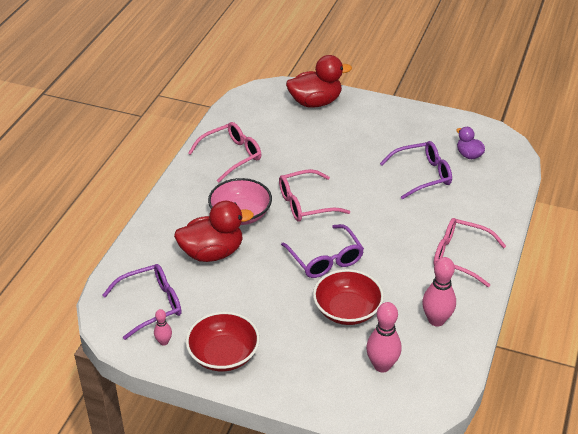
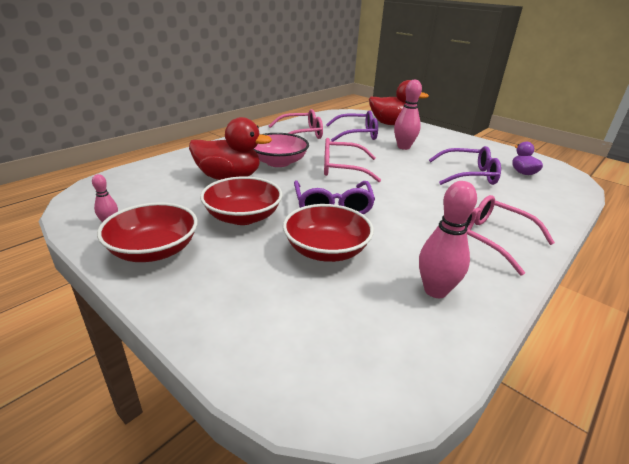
camera: 20 degrees right, 10 degrees down
purple glasses [102,264,181,340] -> purple glasses moved to [326,110,378,142]
pink bowling pin [366,302,402,372] -> pink bowling pin moved to [394,79,422,150]
none -> red bowl [200,176,283,225]

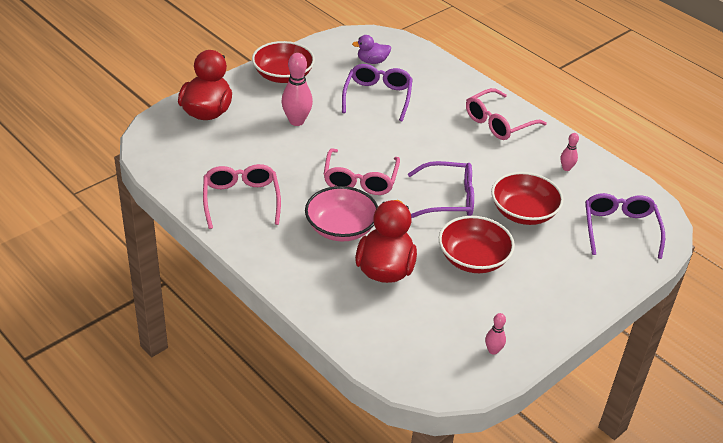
camera: 85 degrees left, 10 degrees up
red bowl [97,202,198,262] -> red bowl moved to [252,41,315,83]
purple glasses [326,110,378,142] -> purple glasses moved to [585,193,665,259]
pink bowling pin [419,181,477,298] -> pink bowling pin [561,133,579,171], size x0.53

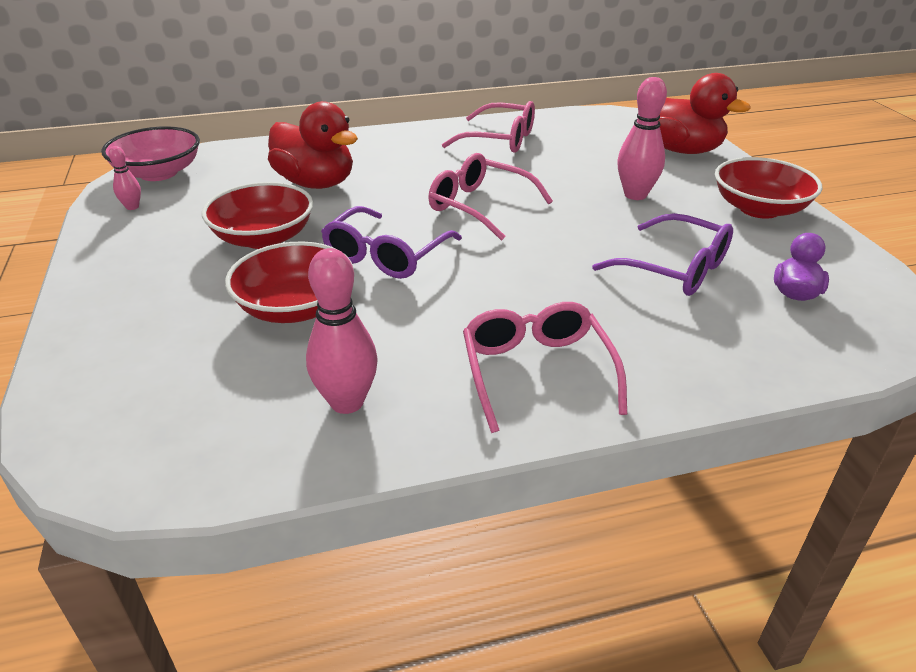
camera: 120 degrees right, 5 degrees down
pink bowl [305,186,378,241] -> pink bowl moved to [101,126,200,181]
pink bowling pin [561,133,579,171] -> pink bowling pin [306,248,377,414], size x1.88
purple glasses [585,193,665,259] -> none

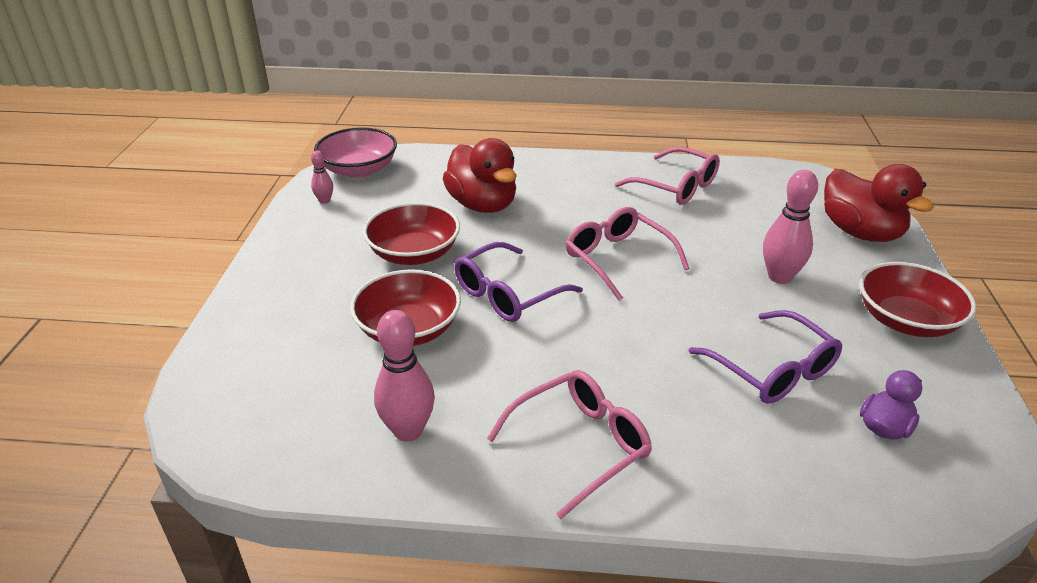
camera: 20 degrees right, 0 degrees up
pink glasses [463,302,627,433] -> pink glasses turned 45 degrees clockwise [487,370,652,519]

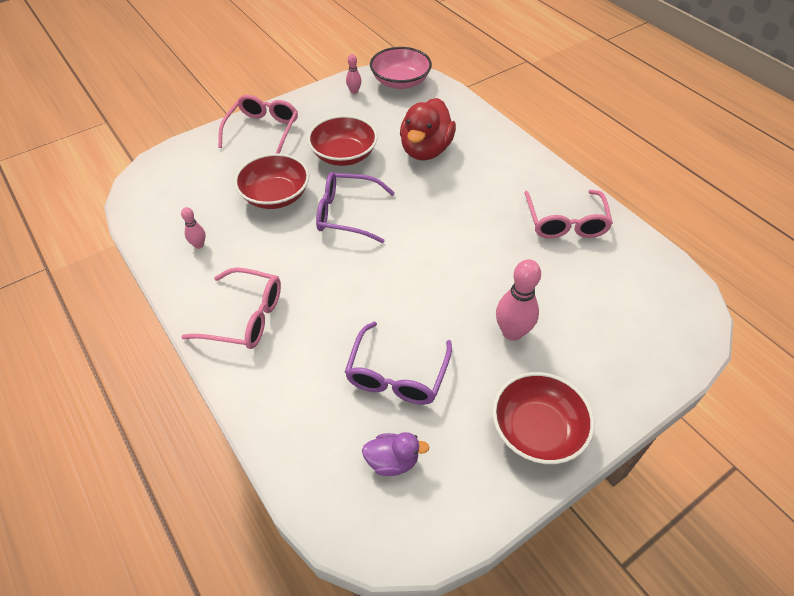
camera: 50 degrees right, 15 degrees up
pink bowling pin [374,310,435,442] -> pink bowling pin [181,207,206,249], size x0.53
pink glasses [566,207,689,301] -> pink glasses moved to [218,95,298,153]
red duck [824,164,934,242] -> none

